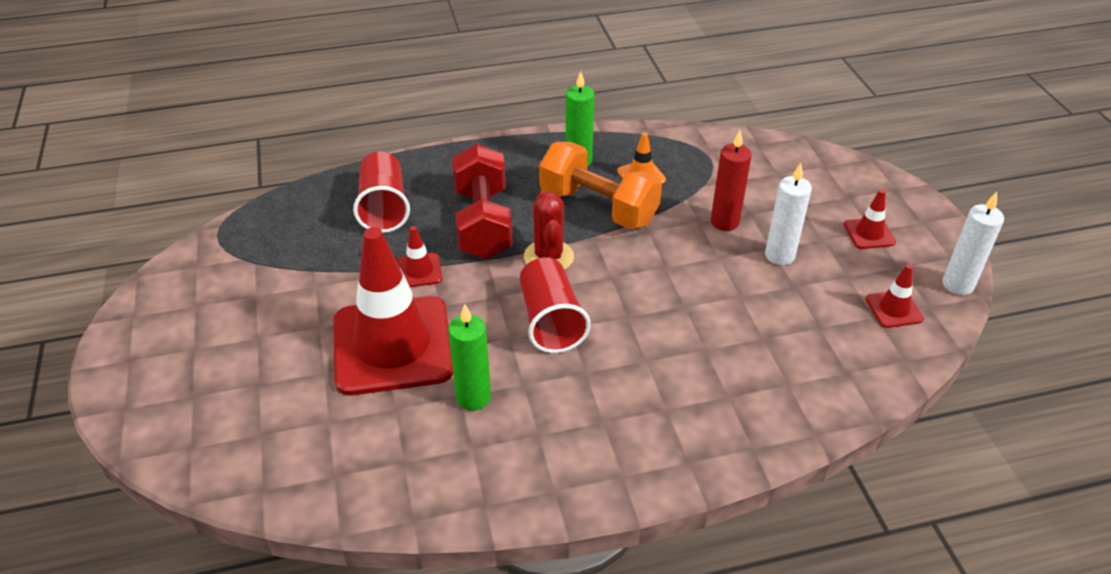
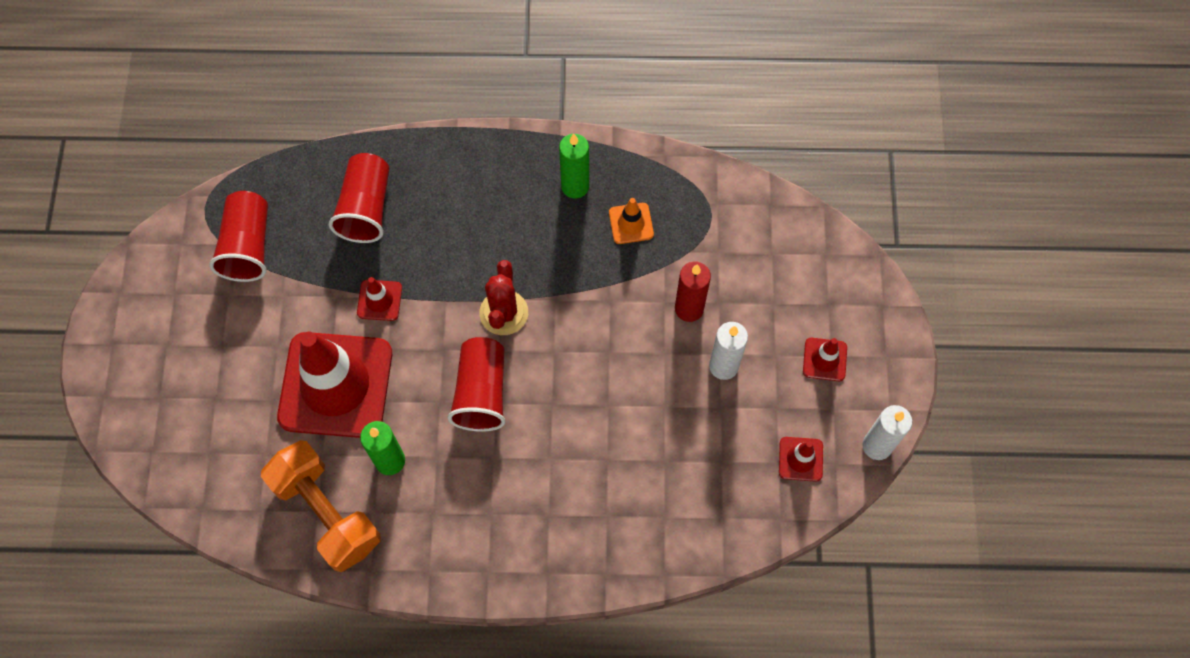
camera: 15 degrees right, 25 degrees up
red dumbbell [452,144,513,259] -> none
orange dumbbell [539,142,662,229] -> orange dumbbell moved to [261,440,381,572]
none -> red cup [209,191,268,282]

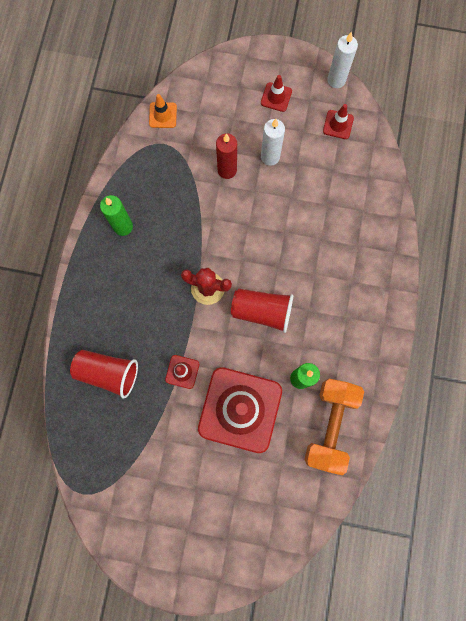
camera: 80 degrees left, 10 degrees up
red cup [209,191,268,282] -> none
orange dumbbell [261,440,381,572] -> orange dumbbell turned 45 degrees counterclockwise [304,379,364,475]
orange traffic cone [609,198,654,244] -> orange traffic cone moved to [149,94,177,128]

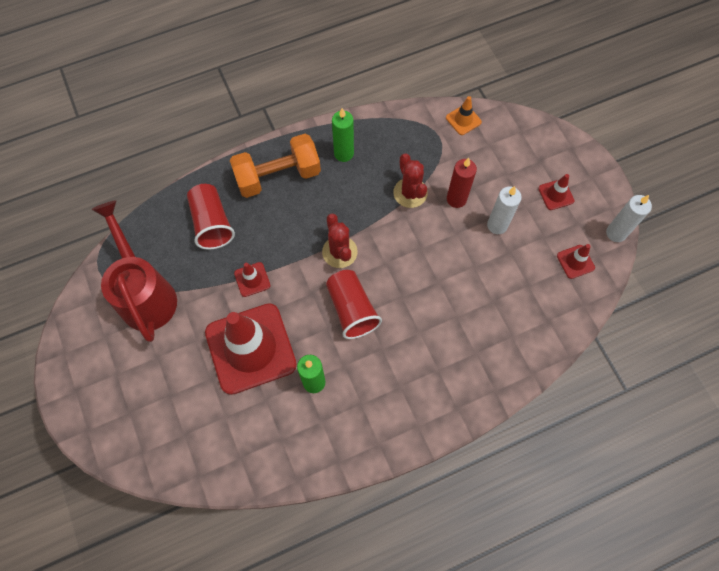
camera: 55 degrees right, 10 degrees down
orange dumbbell [304,379,364,475] -> orange dumbbell moved to [230,134,321,198]
none -> red watering can [92,200,177,342]
none -> red cactus [393,153,428,208]

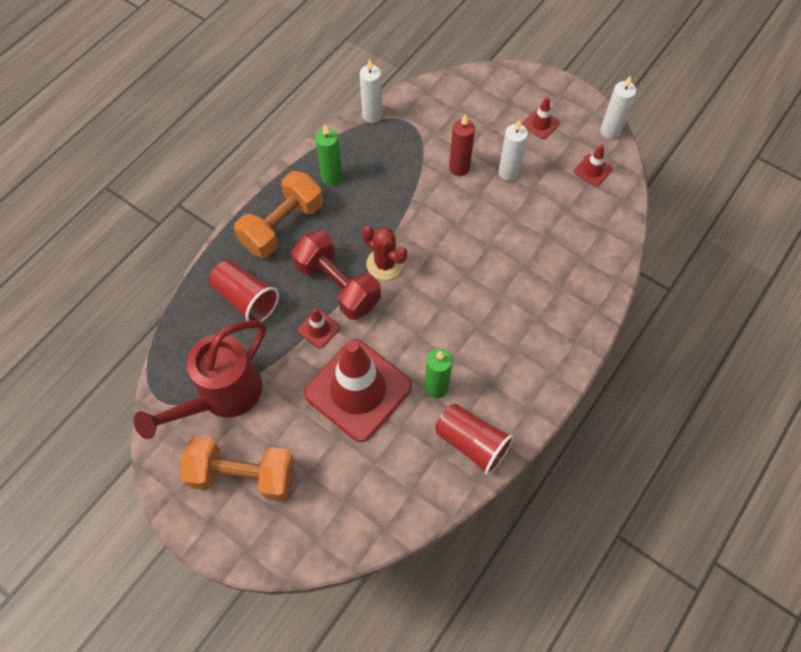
camera: 30 degrees left, 5 degrees down
red watering can [92,200,177,342] -> red watering can turned 90 degrees counterclockwise [134,320,266,439]
red cup [326,270,382,339] -> red cup moved to [435,404,514,475]
red cactus [393,153,428,208] -> none
orange traffic cone [446,96,482,135] -> none
none -> orange dumbbell [180,436,295,502]
none -> red dumbbell [291,230,381,320]
none -> white candle [360,59,382,123]

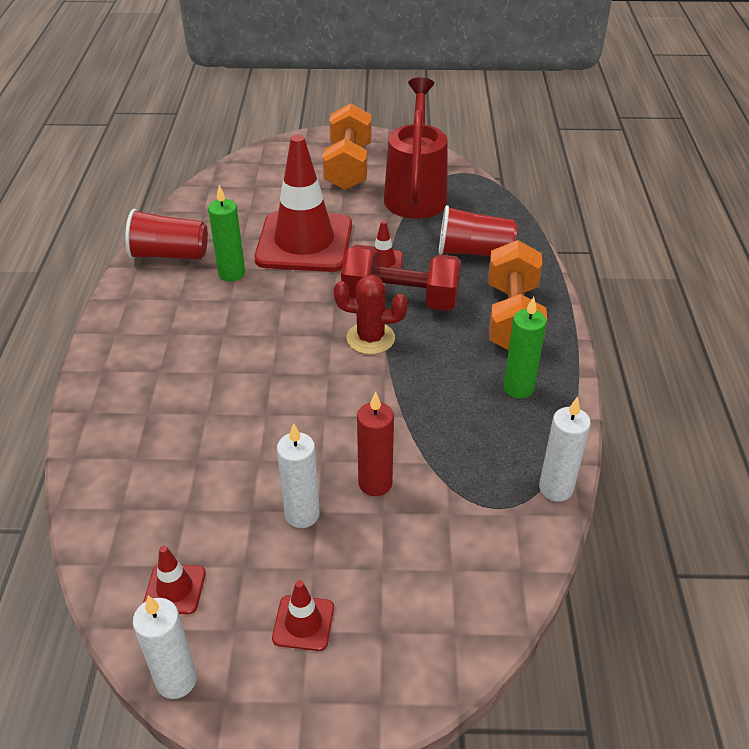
camera: 145 degrees right, 20 degrees down
orange dumbbell [180,436,295,502] -> orange dumbbell turned 60 degrees counterclockwise [323,103,372,190]

